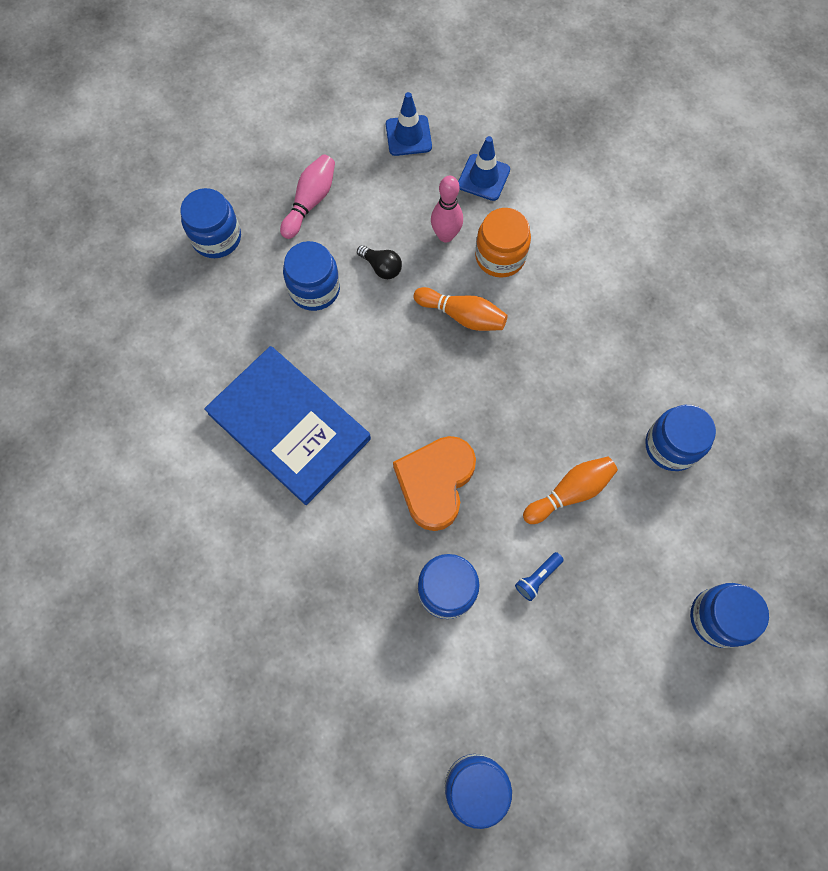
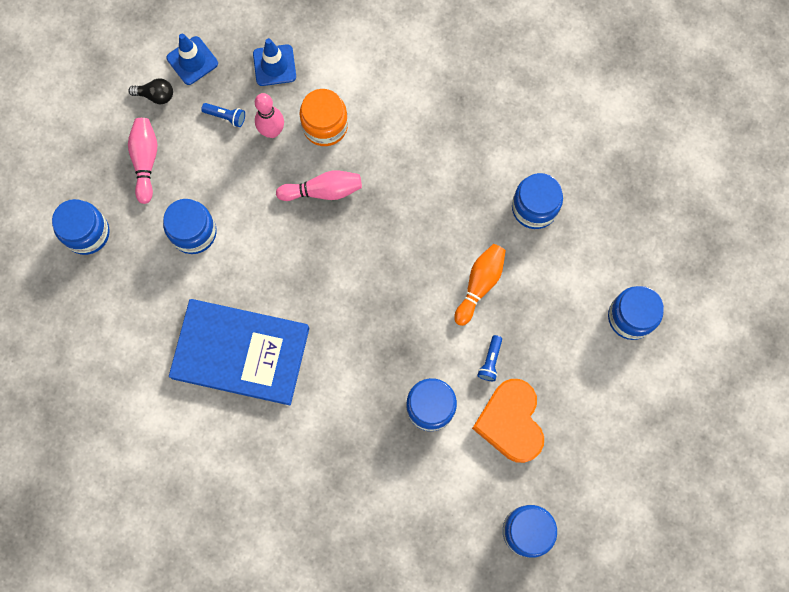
camera: 30 degrees left, 5 degrees up
black light bulb [357,245,402,279] -> black light bulb moved to [128,78,173,104]
orange heart [393,436,476,531] -> orange heart moved to [472,379,544,463]
orange bowling pin [414,287,507,331] -> pink bowling pin [276,170,362,201]
none -> blue flashlight [201,103,245,127]

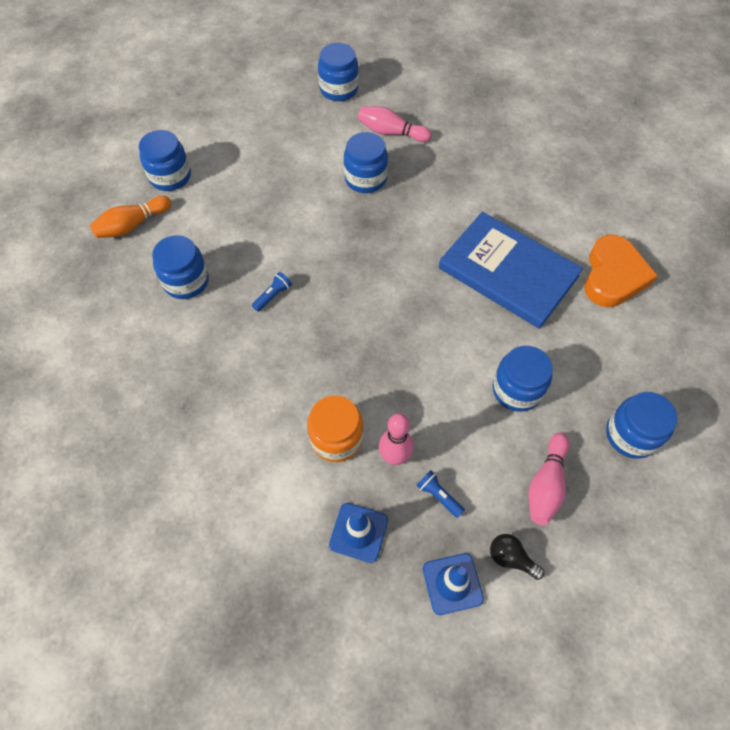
camera: 155 degrees left, 15 degrees down
pink bowling pin [276,170,362,201] -> pink bowling pin moved to [358,106,432,142]
orange bowling pin [454,244,506,326] -> orange bowling pin moved to [90,196,171,238]
orange heart [472,379,544,463] -> orange heart moved to [584,234,658,307]
blue flashlight [477,335,502,381] -> blue flashlight moved to [252,272,292,312]

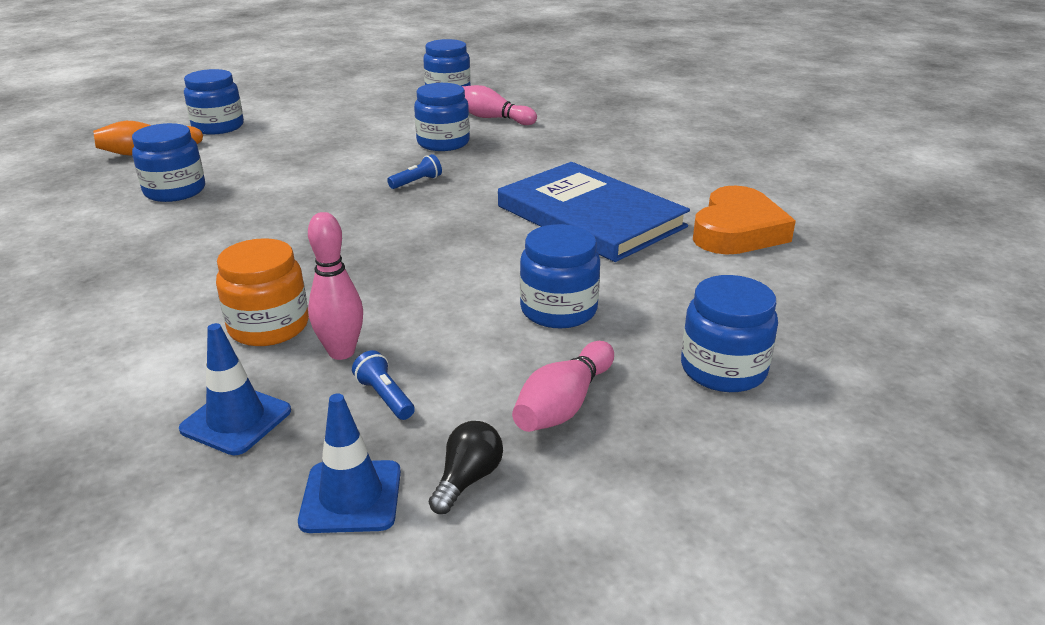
camera: 10 degrees right, 30 degrees down
blue flashlight [252,272,292,312] -> blue flashlight moved to [387,154,442,189]
black light bulb [490,534,544,580] -> black light bulb turned 75 degrees clockwise [429,421,503,514]

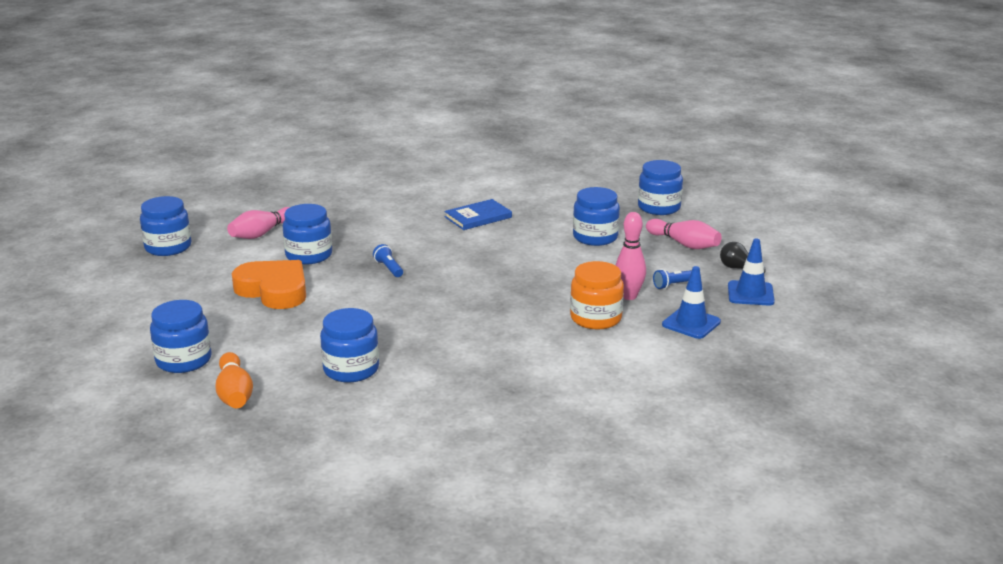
camera: 80 degrees left, 5 degrees down
blue book [498,162,690,262] -> blue book [444,199,512,230], size x0.51
orange heart [693,186,796,255] -> orange heart moved to [232,260,306,309]

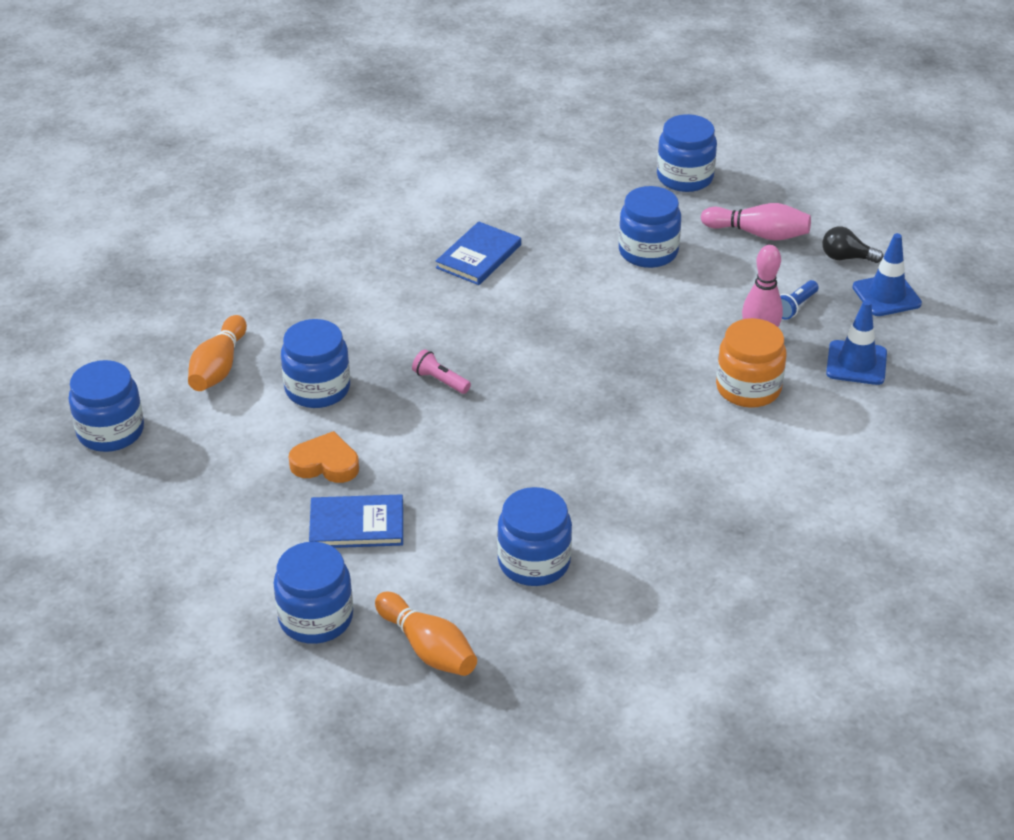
camera: 25 degrees left, 15 degrees up
pink bowling pin [227,207,290,239] -> orange bowling pin [188,315,247,391]
orange heart [232,260,306,309] -> orange heart [289,431,359,483], size x0.61
blue flashlight [373,244,403,277] -> pink flashlight [412,349,471,394]
none -> blue book [309,494,403,548]

